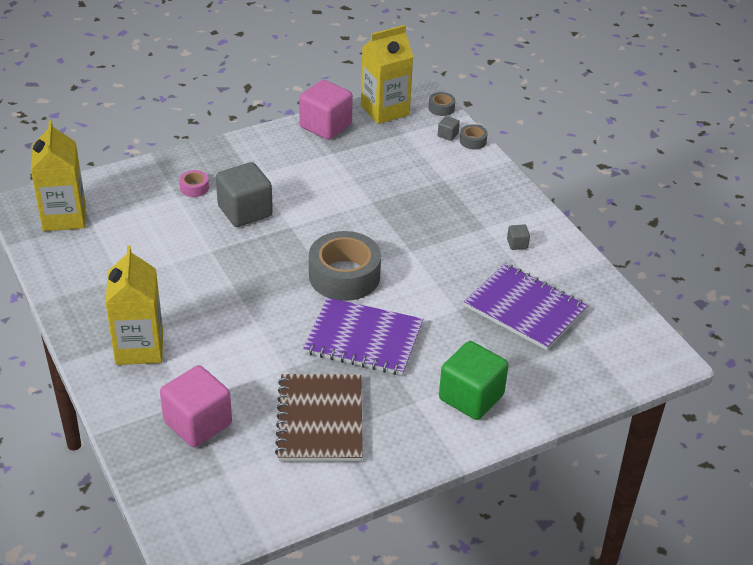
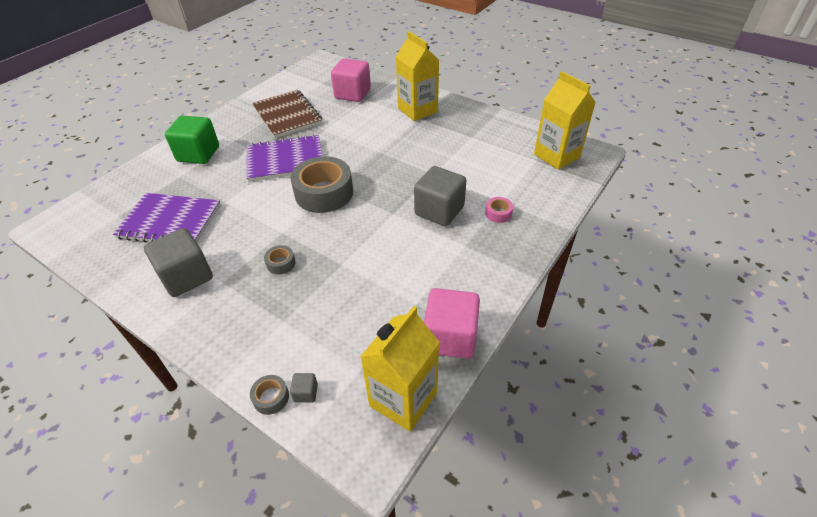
camera: 155 degrees right, 5 degrees up
grey tape [429,92,455,116] -> grey tape moved to [264,245,296,274]
grey cube [507,225,530,250] -> grey cube [144,228,213,297], size x2.39

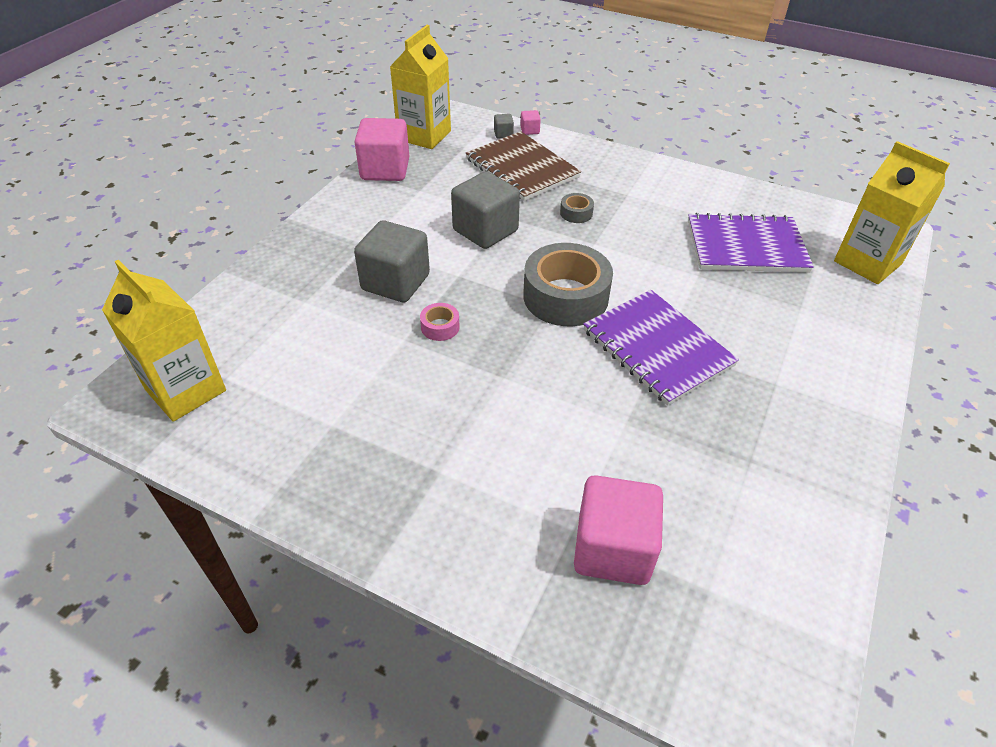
camera: 170 degrees right, 0 degrees up
grey cube [144,228,213,297] -> grey cube moved to [451,171,520,249]
green cube [165,116,219,164] -> none
purple notebook [246,135,322,182] -> purple notebook turned 75 degrees clockwise [583,290,739,406]
grey tape [250,375,289,415] -> pink cube [520,110,541,135]
brown notebook [252,90,322,138] -> brown notebook moved to [466,131,581,201]
yellow carton [396,31,439,121] -> yellow carton moved to [834,141,950,284]
pink tape [485,197,513,223] -> pink tape moved to [420,303,460,341]

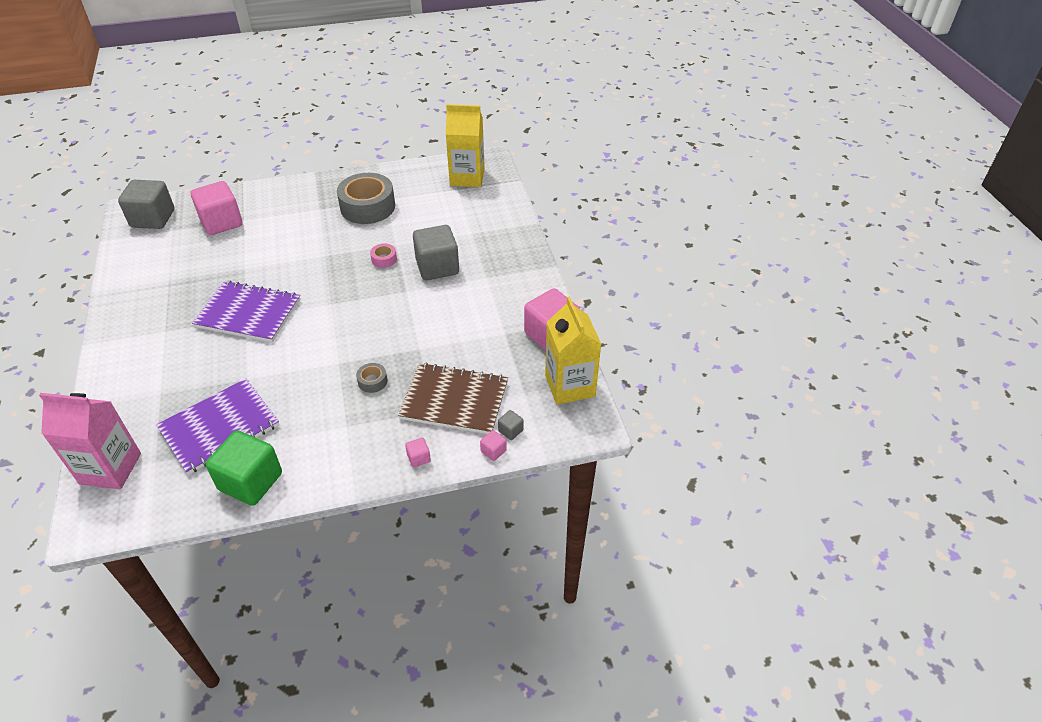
camera: 140 degrees right, 0 degrees up
grey cube [451,171,520,249] -> grey cube moved to [118,180,175,229]
grey tape [523,243,613,326] -> grey tape moved to [337,173,395,224]
yellow carton [834,141,950,284] -> pink carton [39,393,141,489]
none -> green cube [206,430,282,506]
none -> pink cube [405,438,431,467]

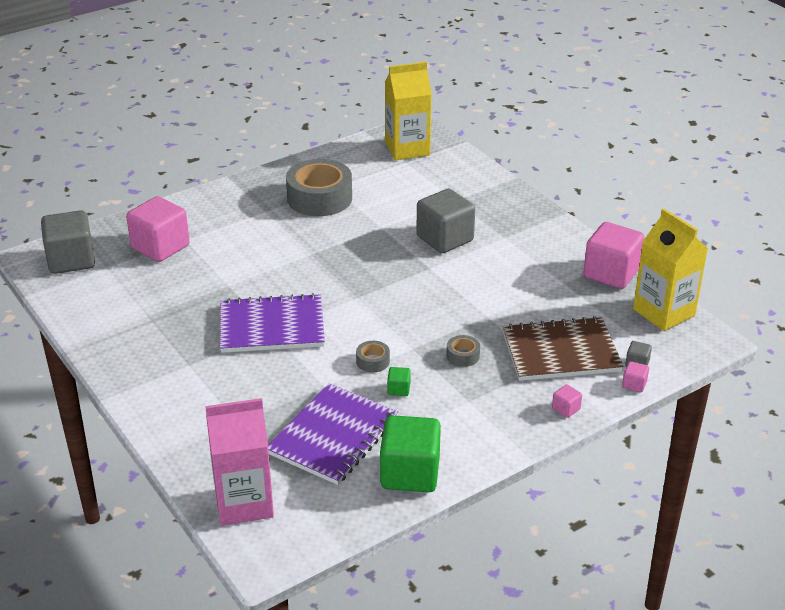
camera: 20 degrees left, 10 degrees down
pink tape [370,243,397,268] -> none
none -> grey tape [356,341,390,373]
none -> green cube [387,367,411,396]

